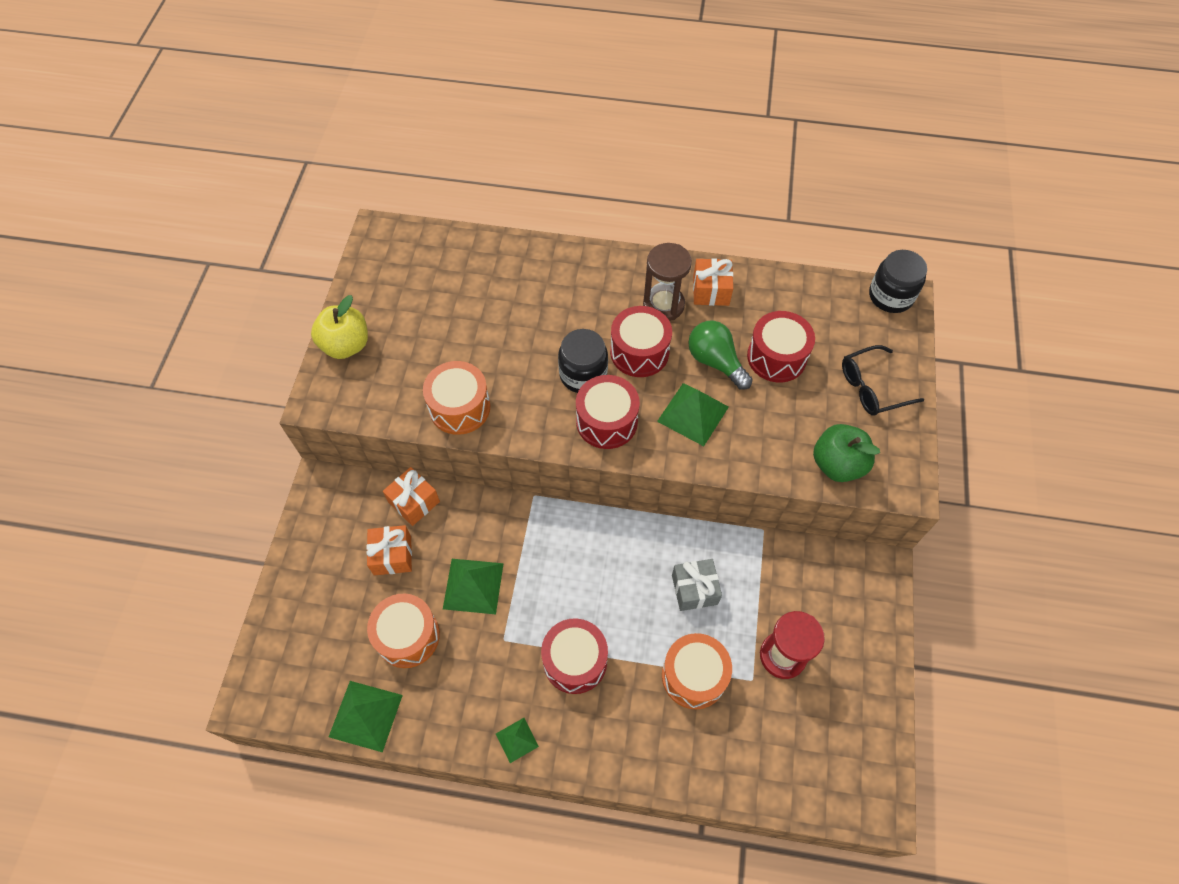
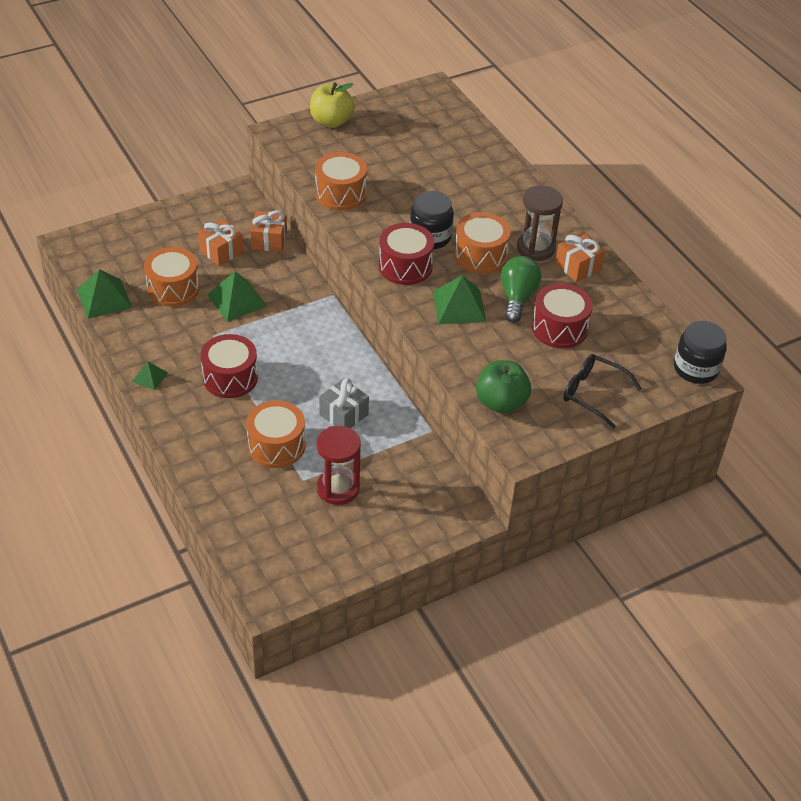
camera: 50 degrees right, 15 degrees down
red drum [610,306,672,377] -> orange drum [454,212,511,274]

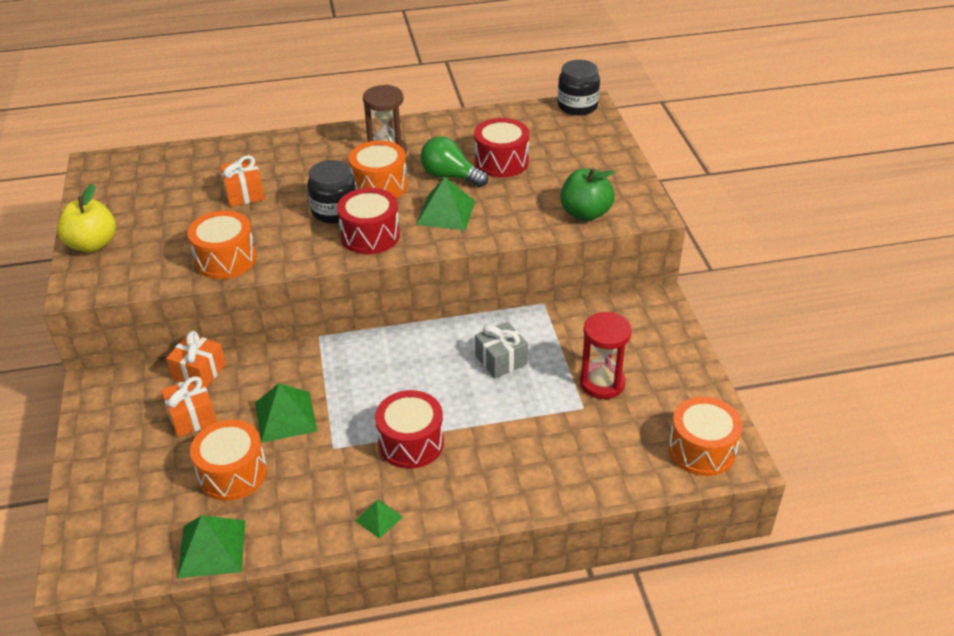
camera: 70 degrees left, 5 degrees down
orange drum [246,400,305,468] -> orange drum moved to [668,397,743,476]
orange gift [555,232,605,282] -> orange gift moved to [220,155,265,207]
black glasses [563,354,642,428] -> none

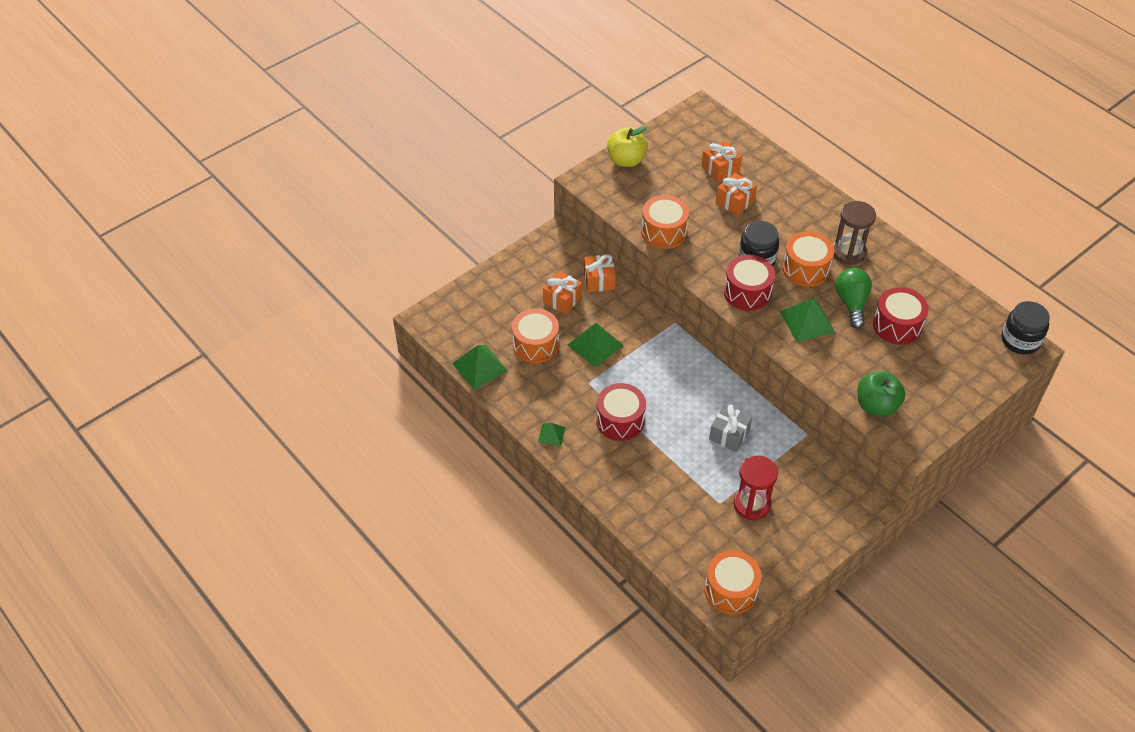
camera: 60 degrees right, 10 degrees up
none -> orange gift [702,141,742,182]

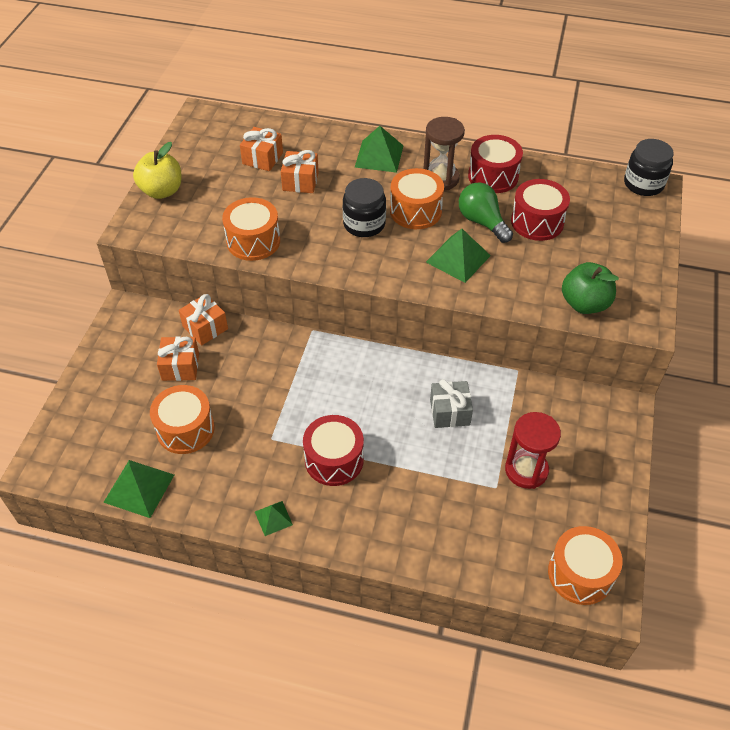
camera: 35 degrees left, 0 degrees up
green pyramid [568,323,624,367] -> green pyramid moved to [355,126,404,173]
red drum [724,255,775,311] -> red drum moved to [468,135,523,193]

